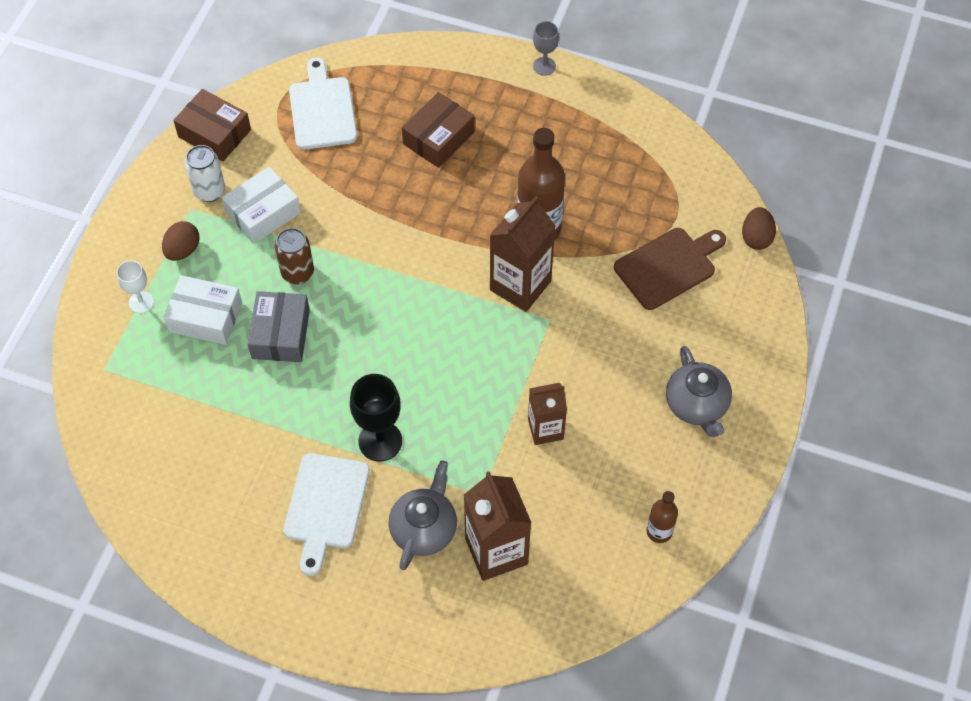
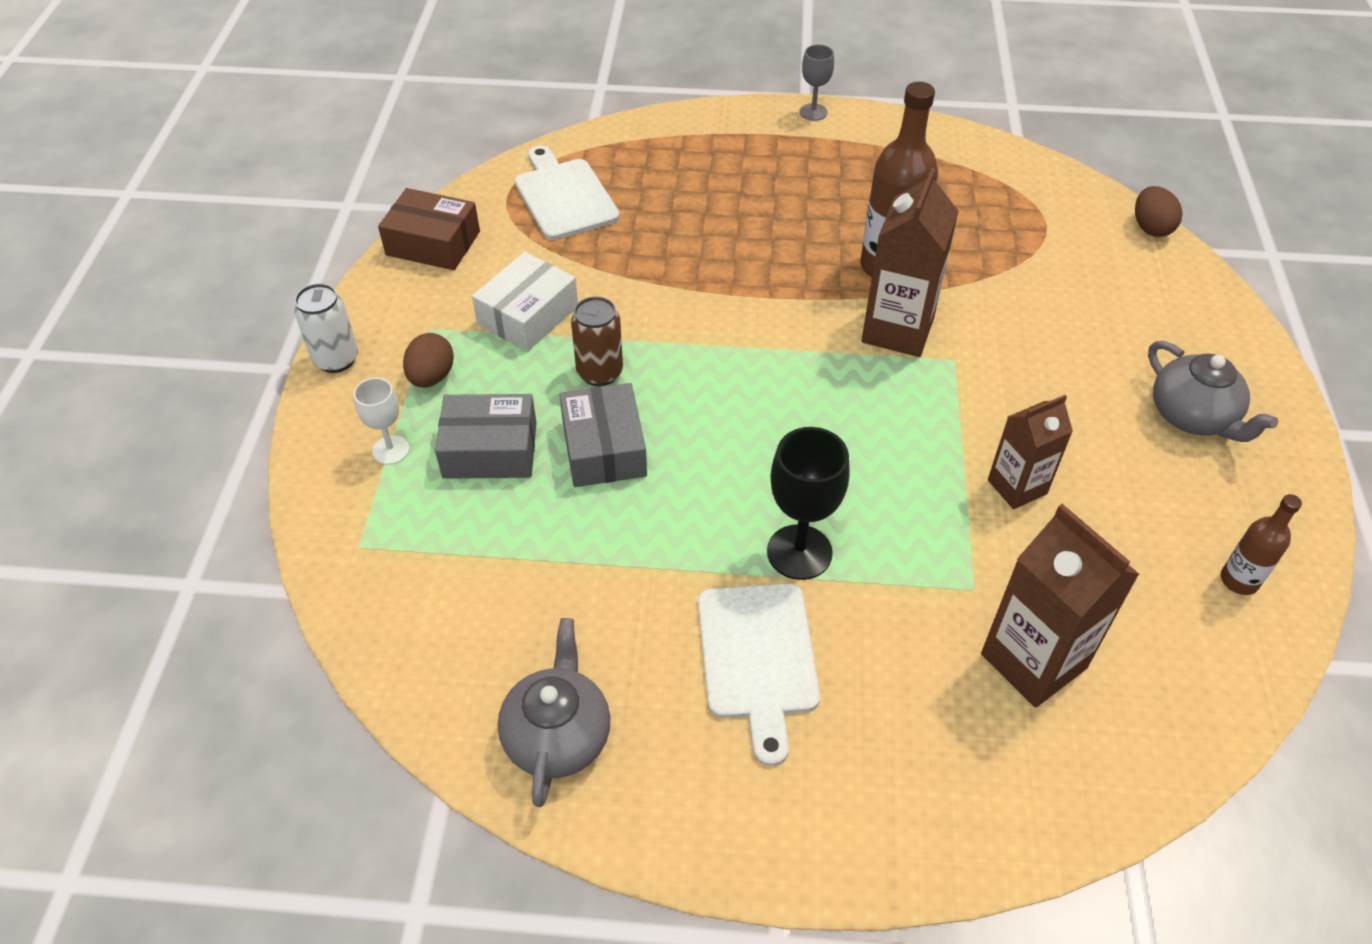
camera: 15 degrees left, 10 degrees down
white box [164,275,242,345] -> grey box [435,394,537,479]
white can [185,145,225,202] -> white can moved to [294,283,358,373]
grey teapot [388,460,457,570] -> grey teapot moved to [498,618,611,807]
brown box [402,92,475,168] -> none
brown cutting board [614,228,726,310] -> none

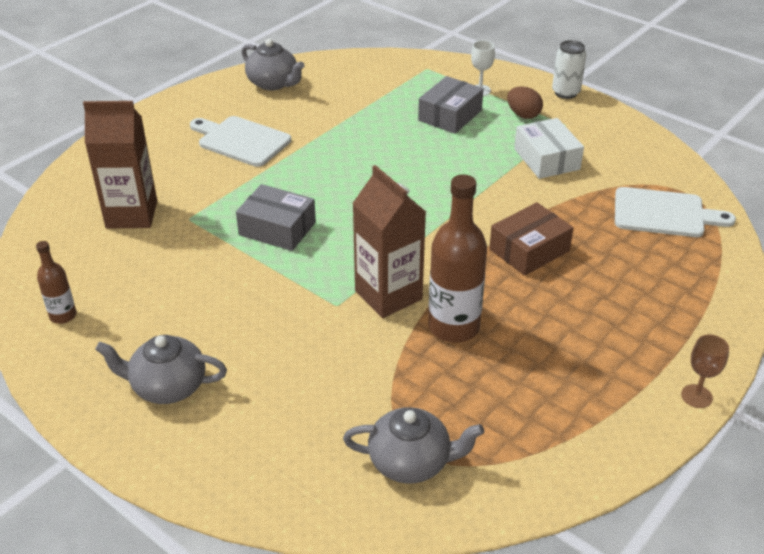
camera: 125 degrees right, 10 degrees down
brown box [378,188,480,270] -> brown box moved to [489,202,574,276]
grey box [559,383,647,487] -> grey box moved to [236,184,316,251]
brown can [571,296,623,386] -> none
black goblet [767,427,850,580] -> none
grey goblet [800,44,834,121] -> brown goblet [681,334,729,408]
brown carton [988,395,1073,509] -> none
brown egg [1135,186,1183,237] -> none
none -> grey teapot [343,407,484,484]

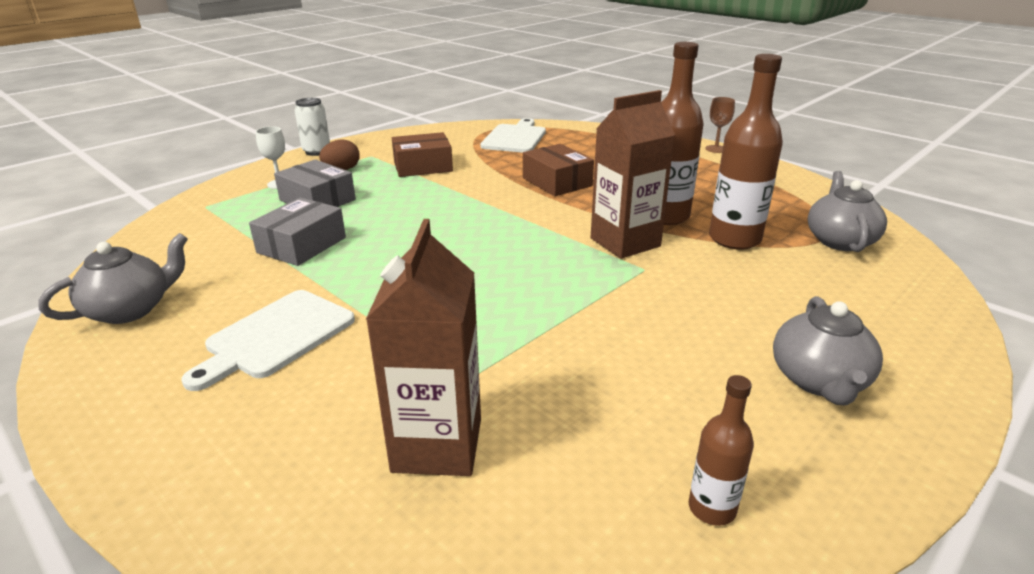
camera: 85 degrees left, 10 degrees down
grey box [236,184,316,251] -> grey box moved to [249,197,346,266]
white box [514,118,584,179] -> brown box [392,132,453,177]
none -> brown bottle [709,54,783,250]

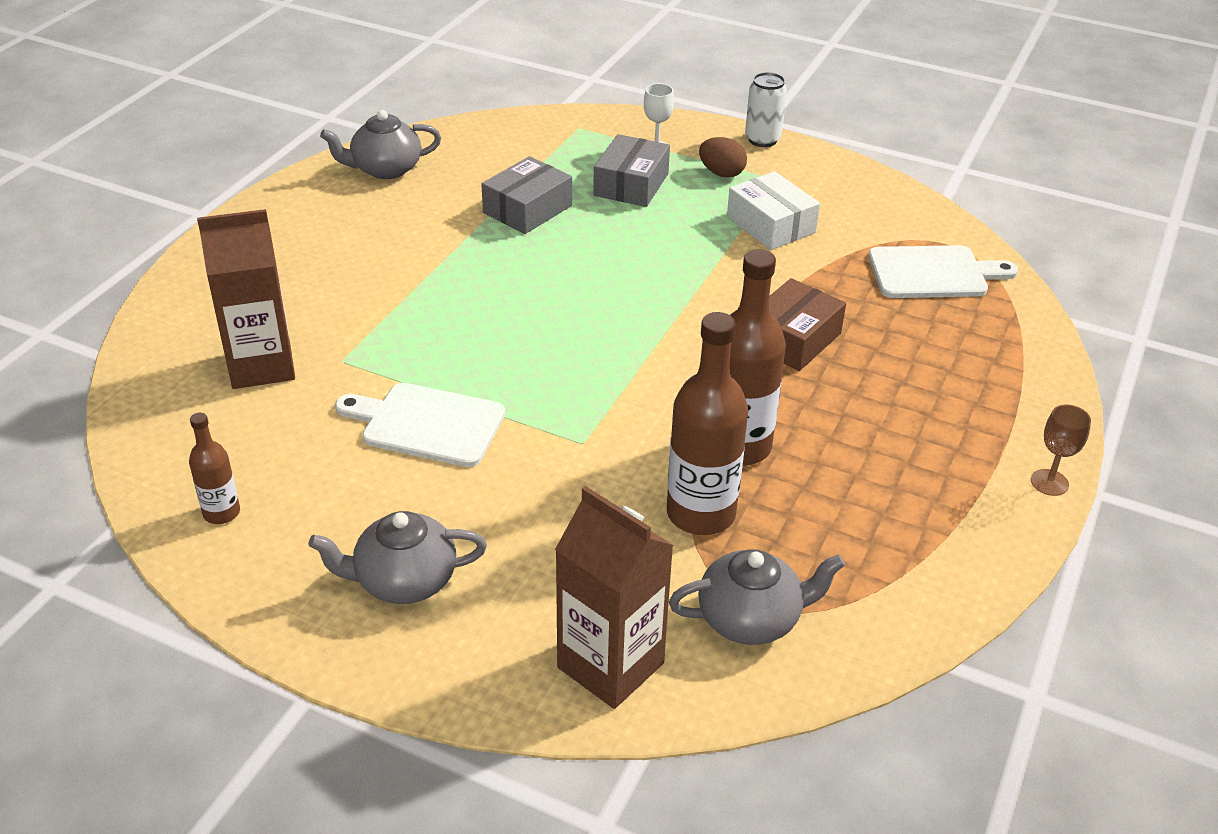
camera: 70 degrees right, 10 degrees up
grey teapot [38,233,188,324] -> grey teapot turned 135 degrees clockwise [320,110,441,179]
white cutting board [181,290,355,391] -> white cutting board moved to [335,383,505,467]
grey box [249,197,346,266] -> grey box turned 60 degrees counterclockwise [481,156,572,234]
brown box [392,132,453,177] -> white box [727,171,820,250]
brown carton [590,90,675,259] -> brown carton moved to [555,486,674,709]

